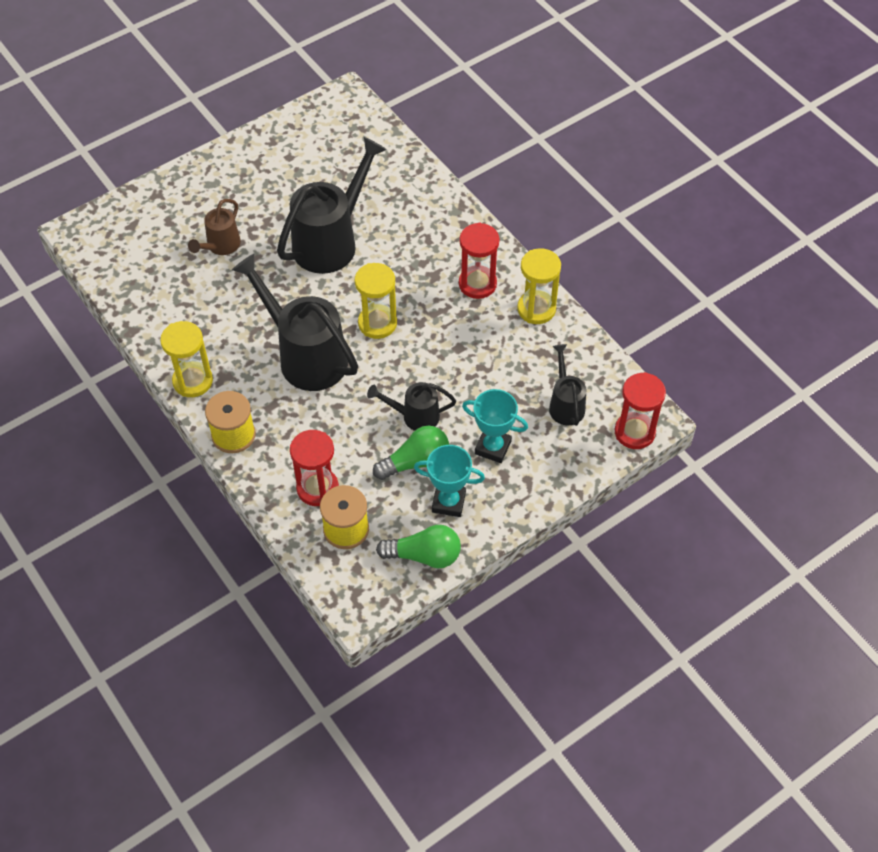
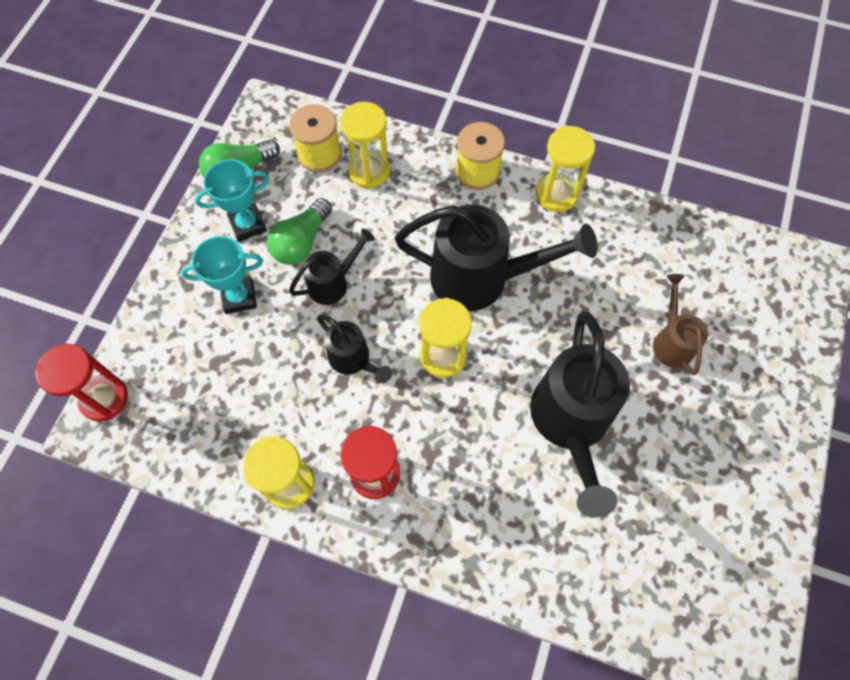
camera: 145 degrees right, 10 degrees up
red hourglass [290,430,339,506] -> yellow hourglass [340,102,390,189]
black watering can [549,344,586,426] -> black watering can moved to [317,315,392,383]

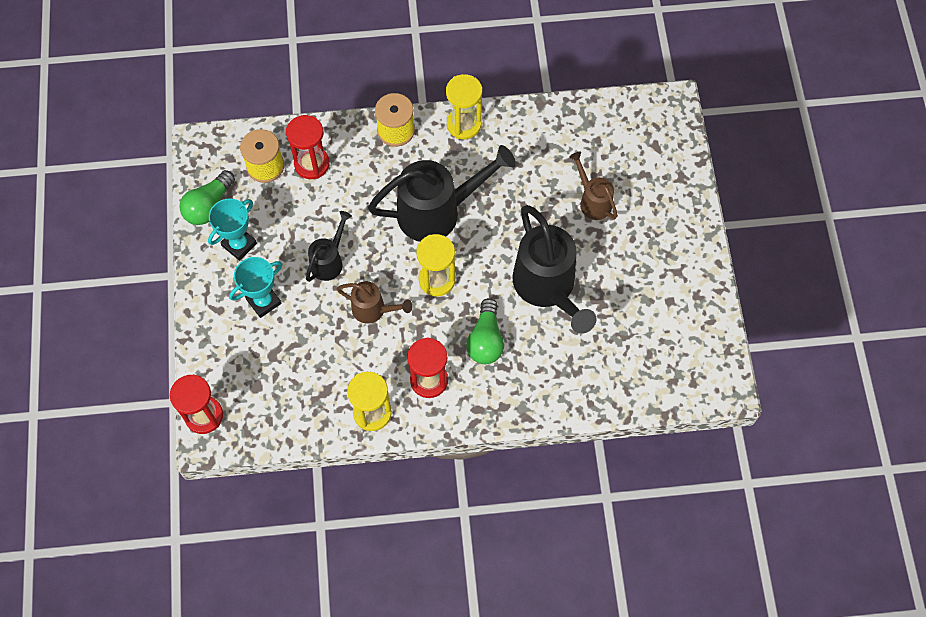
camera: 25 degrees left, 0 degrees up
green light bulb [267,198,332,265] -> green light bulb moved to [466,298,504,364]
black watering can [317,315,392,383] -> brown watering can [337,281,412,324]
yellow hourglass [340,102,390,189] -> red hourglass [286,115,330,179]

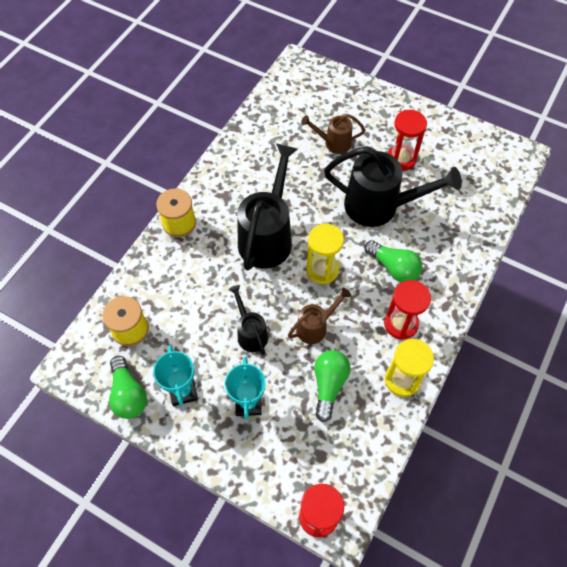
camera: 55 degrees left, 5 degrees down
red hourglass [286,115,330,179] -> red hourglass moved to [388,110,427,171]
yellow hourglass [446,74,482,139] -> none
none -> green light bulb [314,350,351,422]

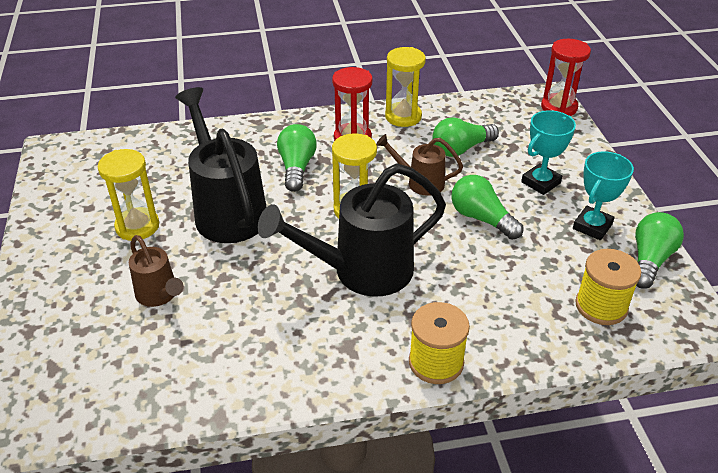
camera: 130 degrees left, 20 degrees down
black watering can [228,285,268,355] -> green light bulb [451,175,523,240]
red hourglass [388,110,427,171] -> yellow hourglass [98,149,159,241]

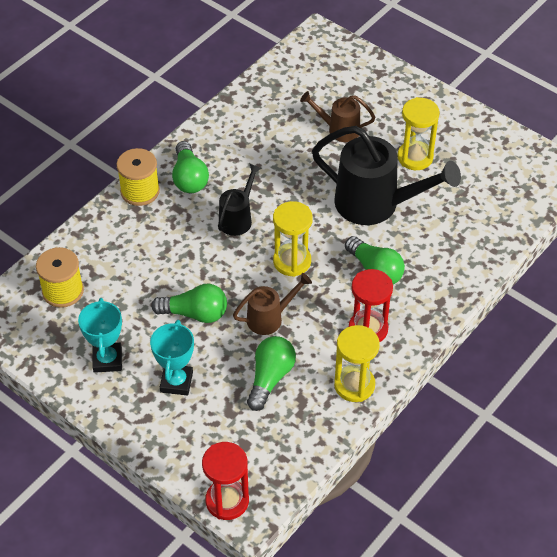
camera: 140 degrees right, 10 degrees up
black watering can [258,163,446,297] -> black watering can [218,164,262,236], size x0.52
green light bulb [635,212,684,288] -> green light bulb moved to [172,141,209,193]

